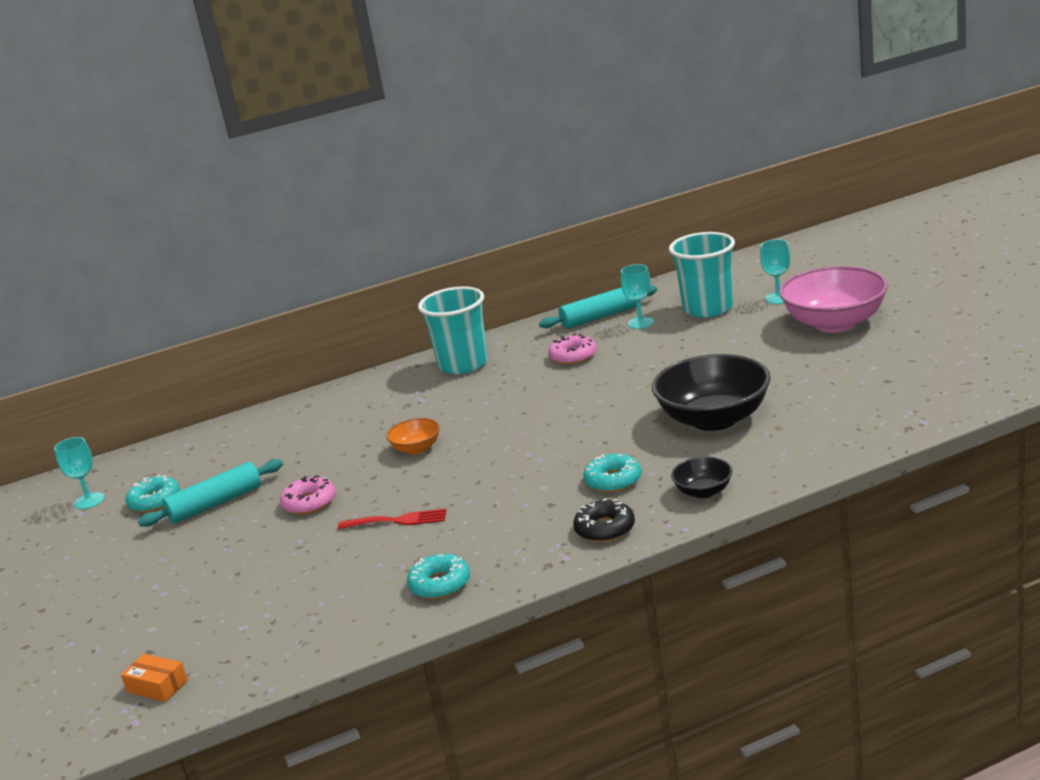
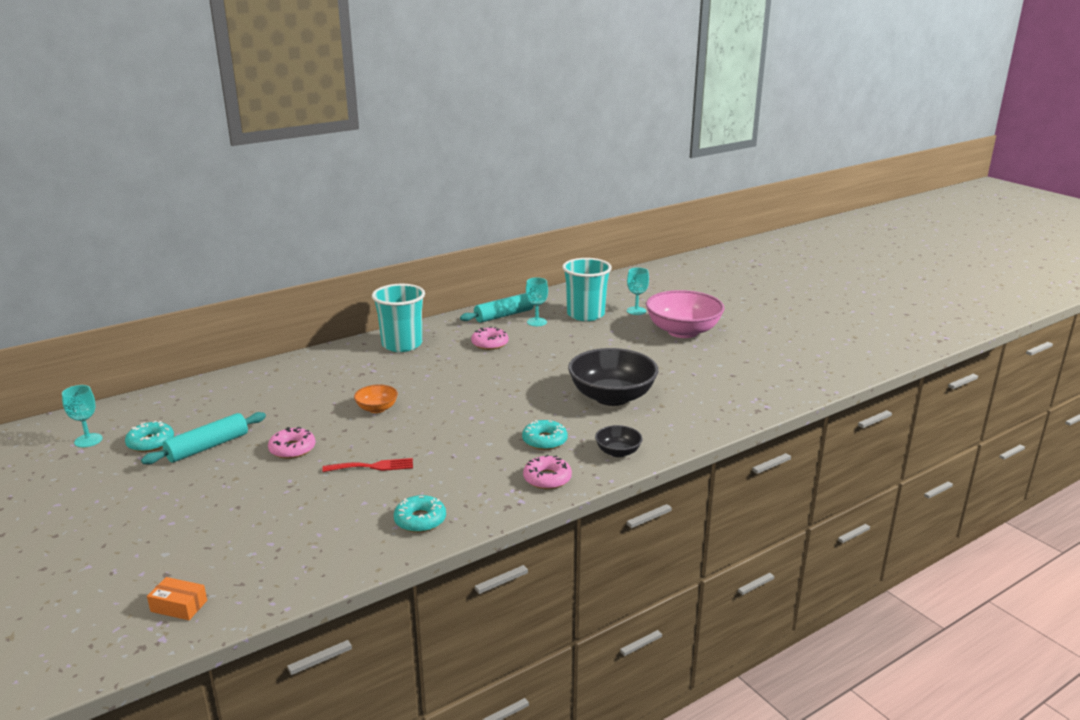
camera: 15 degrees left, 0 degrees up
black donut [573,498,635,542] -> pink donut [523,454,572,489]

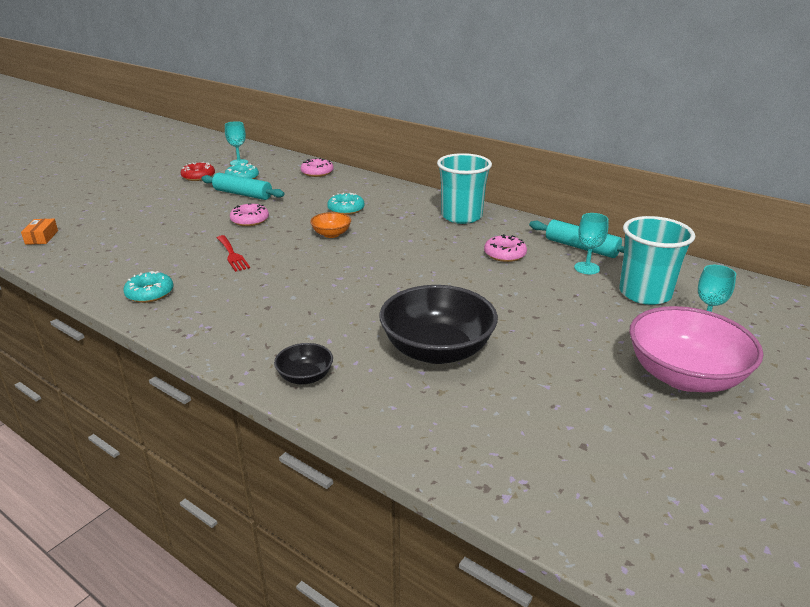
camera: 70 degrees right, 5 degrees up
turquoise donut [522,420,568,450] -> turquoise donut moved to [327,193,365,215]
pink donut [523,454,572,489] -> pink donut moved to [301,158,333,177]
none -> red donut [181,162,215,181]

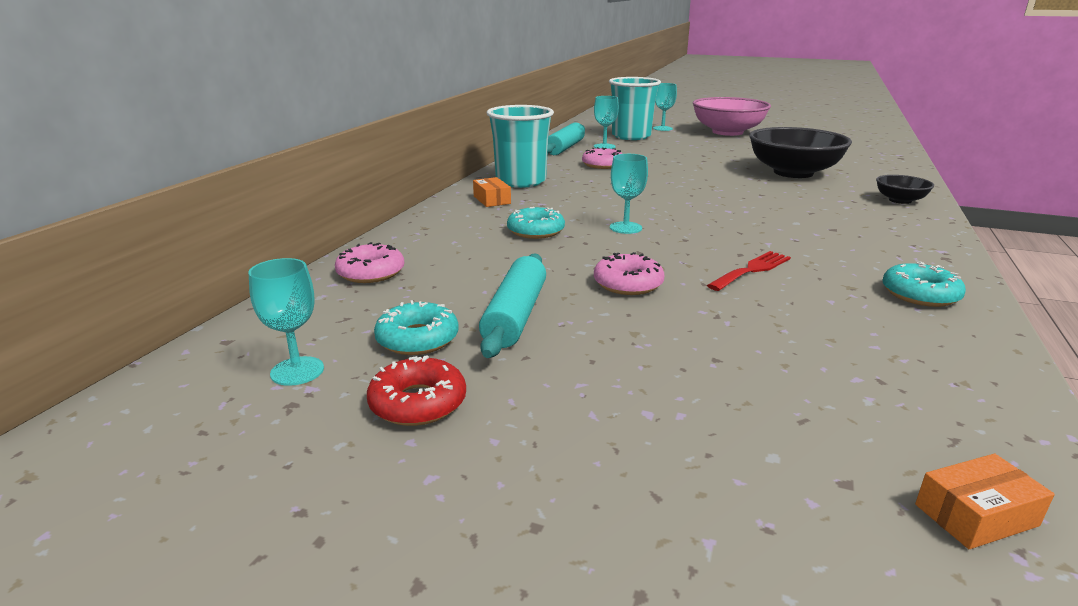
camera: 105 degrees left, 5 degrees down
orange bowl [310,212,351,238] -> turquoise goblet [610,154,648,234]
none -> orange box [473,177,511,207]

